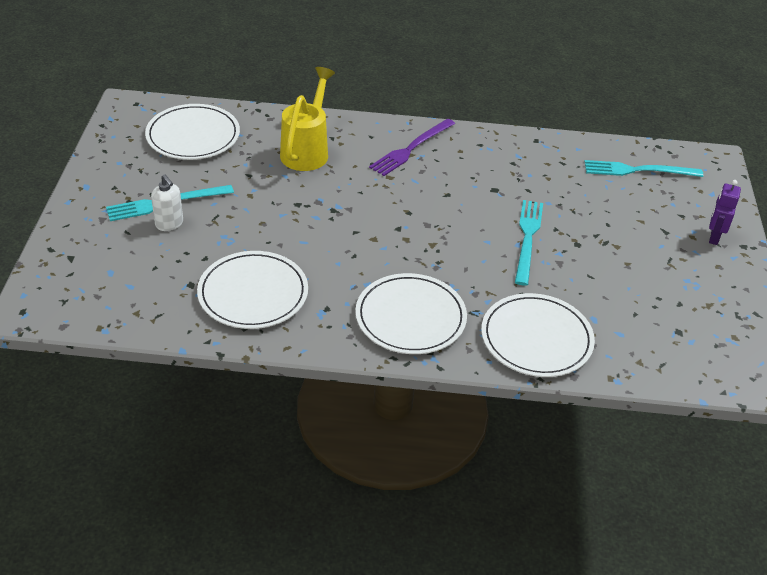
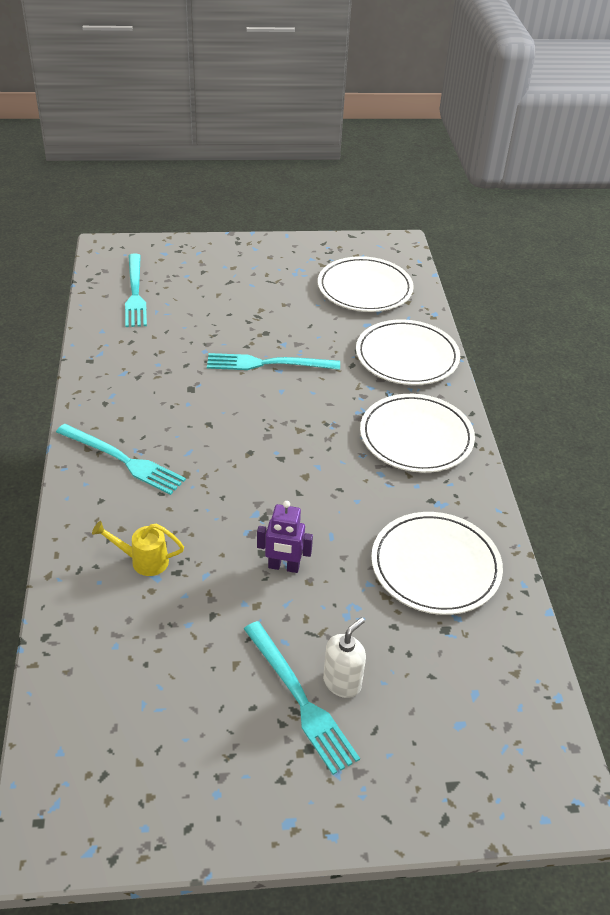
camera: 100 degrees left, 0 degrees up
white plate [145,104,240,160] -> white plate moved to [318,256,414,312]
yellow watering can [280,67,335,171] -> yellow watering can [92,521,184,576], size x0.53
purple fork [369,118,455,176] -> turquoise fork [56,424,186,495]
purple robot [709,180,741,245] -> purple robot moved to [257,501,313,573]

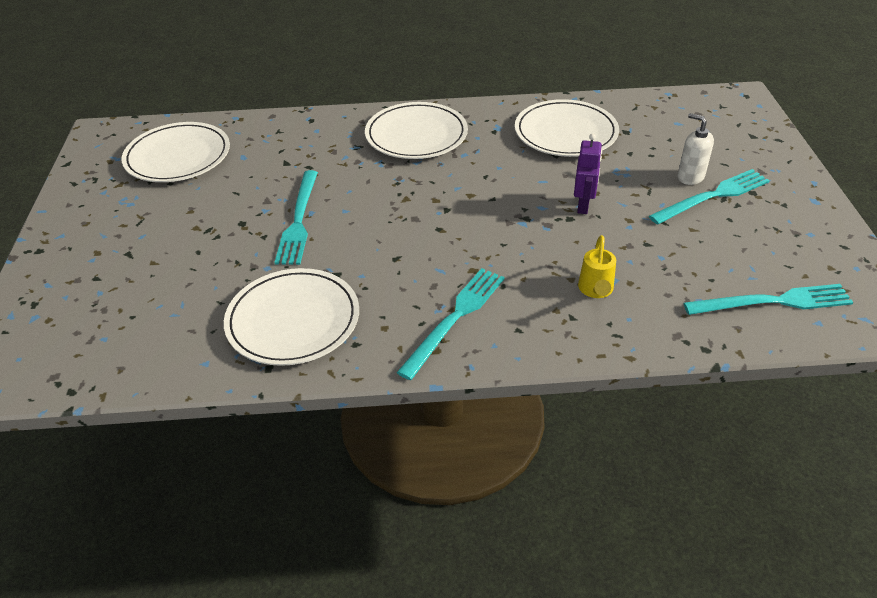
camera: 85 degrees left, 0 degrees up
turquoise fork [125,254,147,327] -> turquoise fork moved to [684,284,854,315]
white plate [356,319,460,385] -> white plate moved to [224,268,359,366]

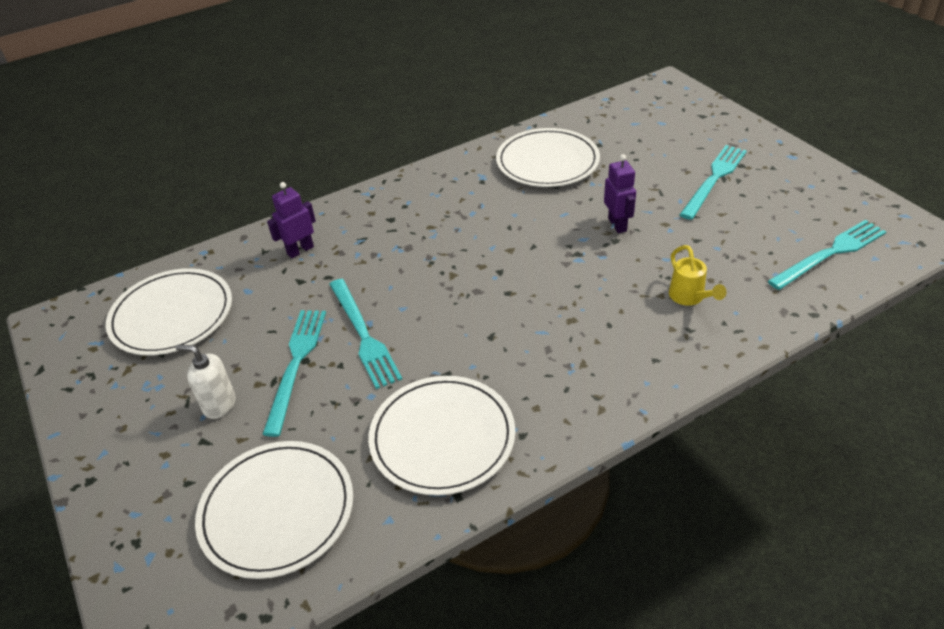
camera: 25 degrees left, 0 degrees up
white plate [365,102,468,159] -> white plate moved to [195,441,353,579]
turquoise fork [396,268,505,380] -> turquoise fork moved to [262,310,326,437]
white soap dispenser [678,113,714,185] -> white soap dispenser moved to [176,345,235,419]
none -> purple robot [267,182,316,258]

